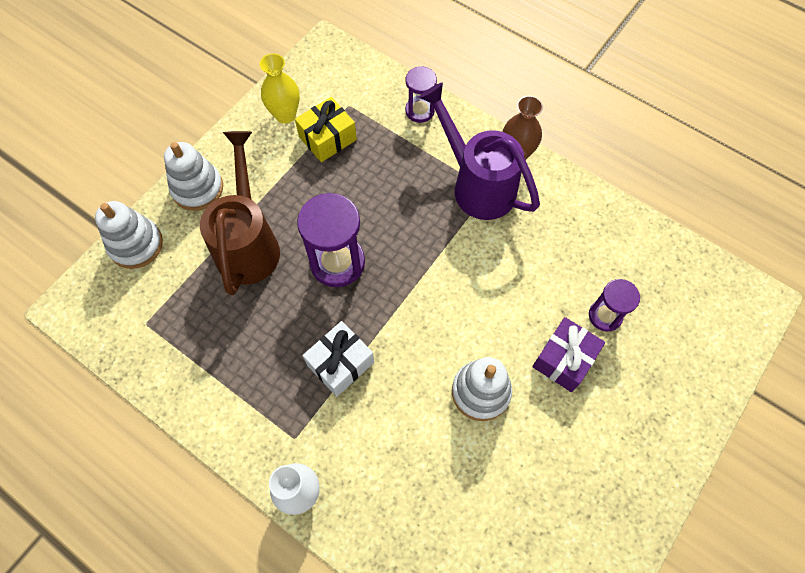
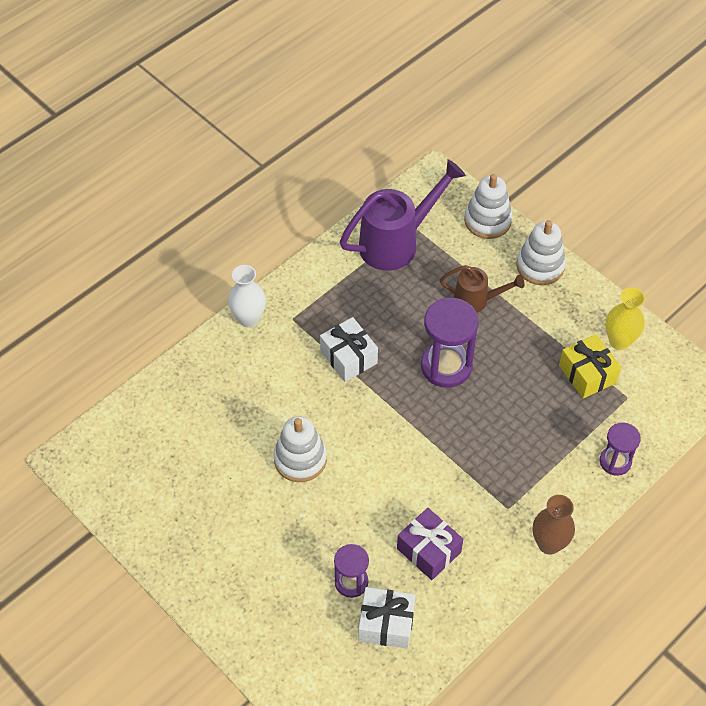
camera: 100 degrees right, 10 degrees down
brown watering can [200,131,280,295] -> brown watering can [440,265,525,313], size x0.57
purple watering can [419,83,540,220] -> purple watering can moved to [340,159,466,271]
purple gift [532,317,605,392] -> purple gift moved to [397,508,463,580]
none -> white gift [358,587,416,649]

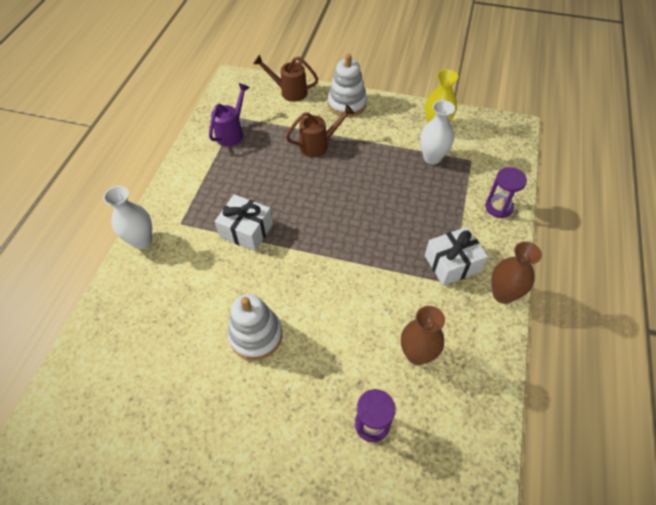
camera: 30 degrees left, 0 degrees up
purple watering can [340,159,466,271] -> purple watering can [209,83,250,147], size x0.57
white gift [358,587,416,649] -> white gift moved to [425,227,488,286]
purple gift [397,508,463,580] -> brown vase [401,306,445,365]
purple hourglass [421,298,479,388] -> none
white stacking toy [464,174,512,239] -> brown watering can [253,55,318,102]
yellow gift [559,334,621,399] -> white vase [420,100,455,164]

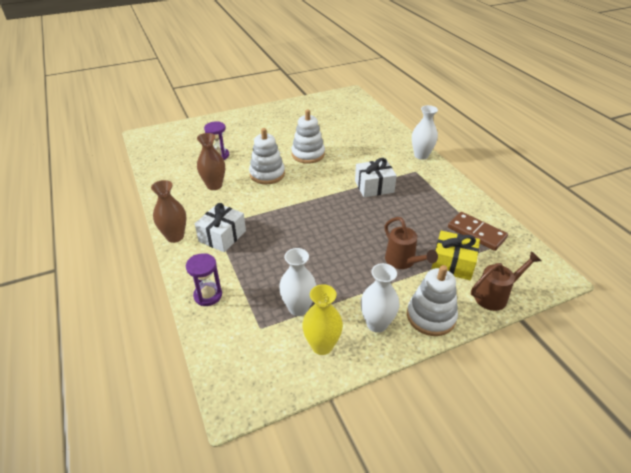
camera: 140 degrees right, 15 degrees down
purple watering can [209,83,250,147] -> brown domino [448,212,508,251]
brown watering can [286,104,355,157] -> brown watering can turned 60 degrees counterclockwise [385,217,438,269]
none -> white stacking toy [249,128,285,184]
none -> white vase [361,263,400,333]
none -> yellow gift [431,231,480,280]

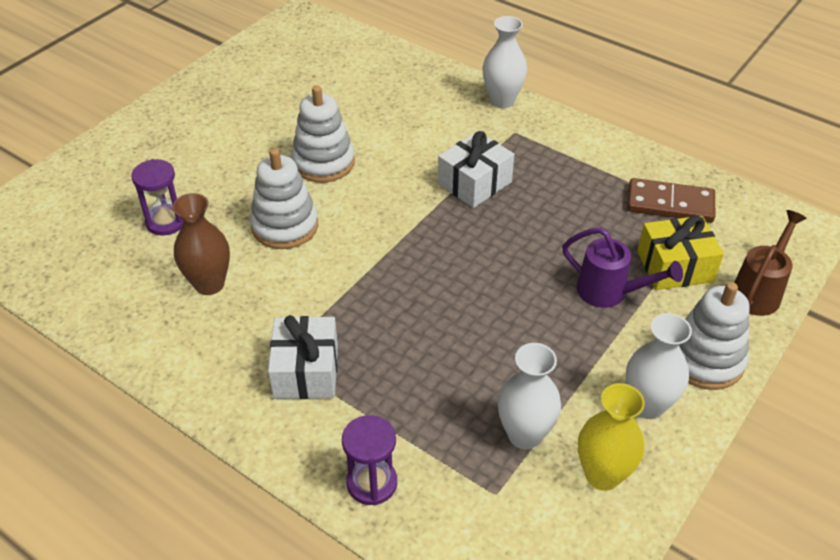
camera: 30 degrees left, 5 degrees up
brown vase [151,180,186,243] -> none
brown watering can [385,217,438,269] -> purple watering can [562,227,683,308]

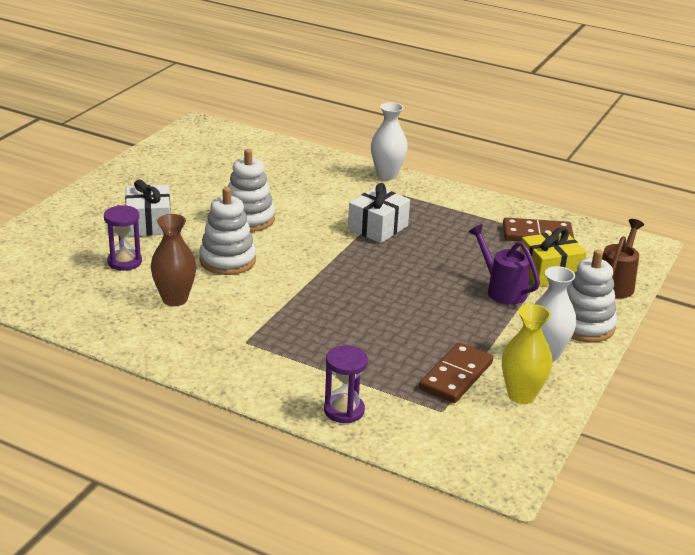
camera: 10 degrees left, 15 degrees down
white gift [268,315,338,399] -> white gift moved to [125,180,171,236]
white vase [498,343,561,449] -> brown domino [419,342,493,403]
purple watering can [562,227,683,308] -> purple watering can turned 150 degrees counterclockwise [468,224,540,304]

